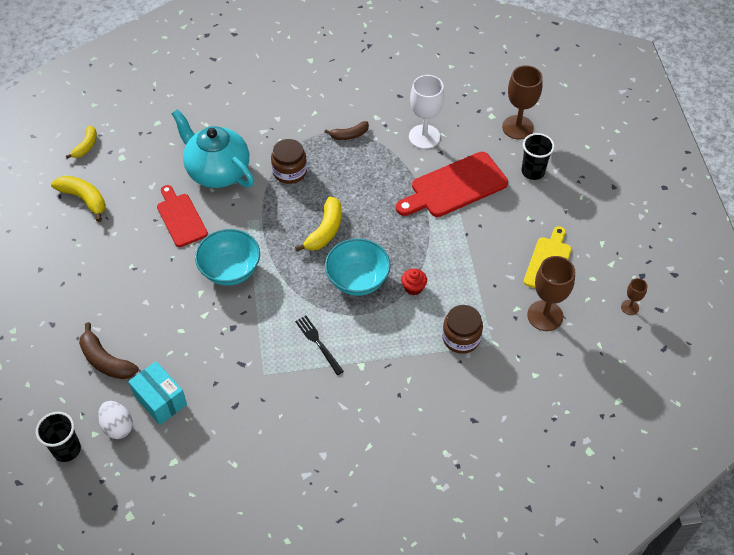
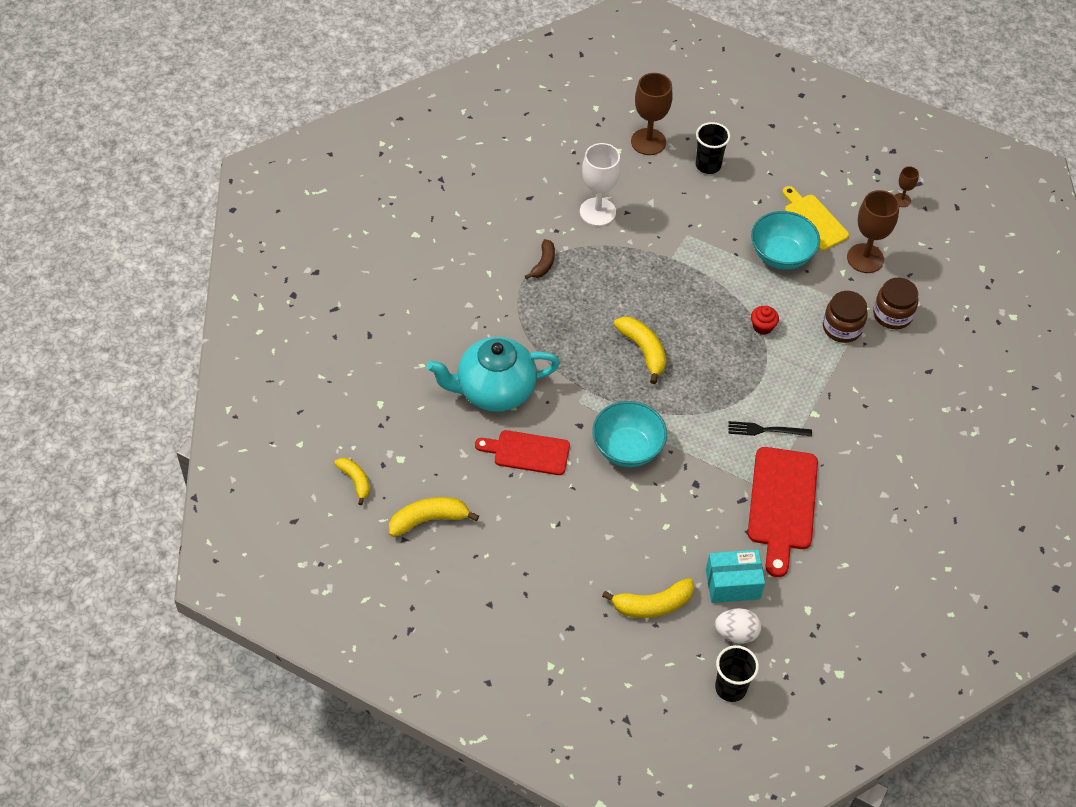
camera: 55 degrees left, 0 degrees up
brown banana [79,322,139,379] -> yellow banana [602,578,694,618]
brown jar [271,139,307,184] -> brown jar moved to [873,278,919,329]
turquoise bowl [325,238,391,296] -> turquoise bowl moved to [751,211,820,270]
red cutting board [396,152,508,217] -> red cutting board moved to [748,447,818,577]

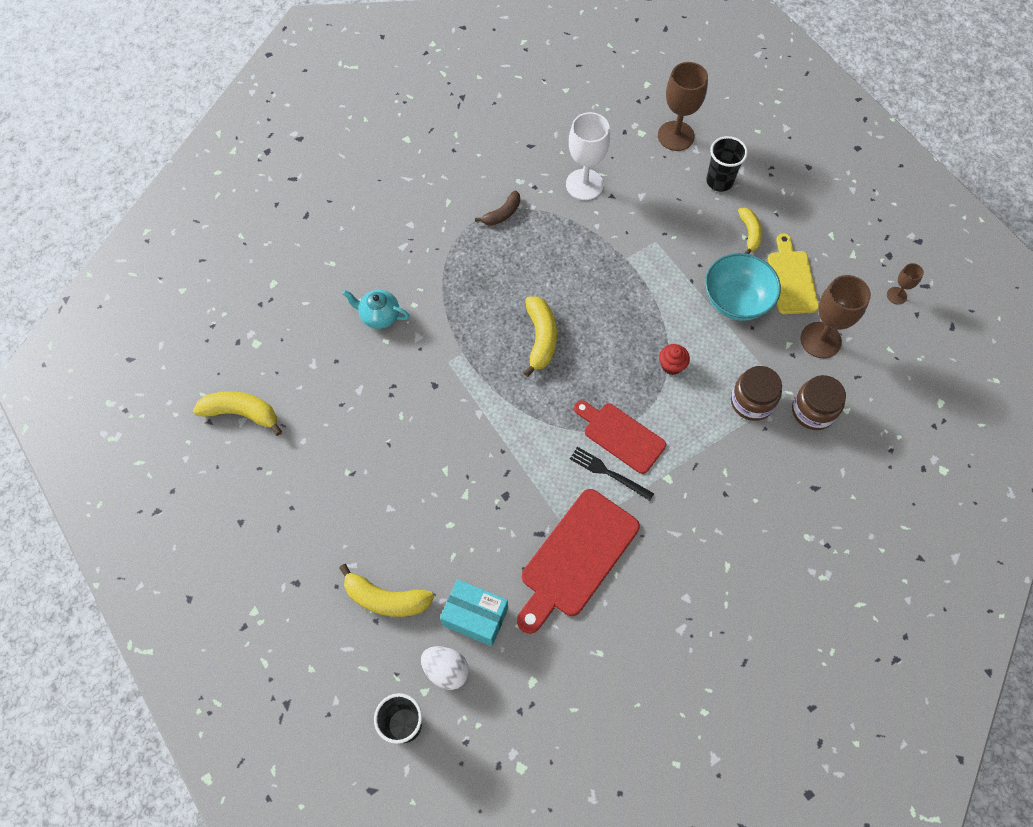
camera: 30 degrees right, 10 degrees up
yellow banana [334,458,370,505] -> yellow banana moved to [738,208,762,254]
turquoise teapot [426,337,560,412] -> turquoise teapot [342,290,410,329], size x0.50
red cutting board [475,430,570,475] -> red cutting board moved to [574,400,666,474]
turquoise bowl [592,401,667,467] -> none

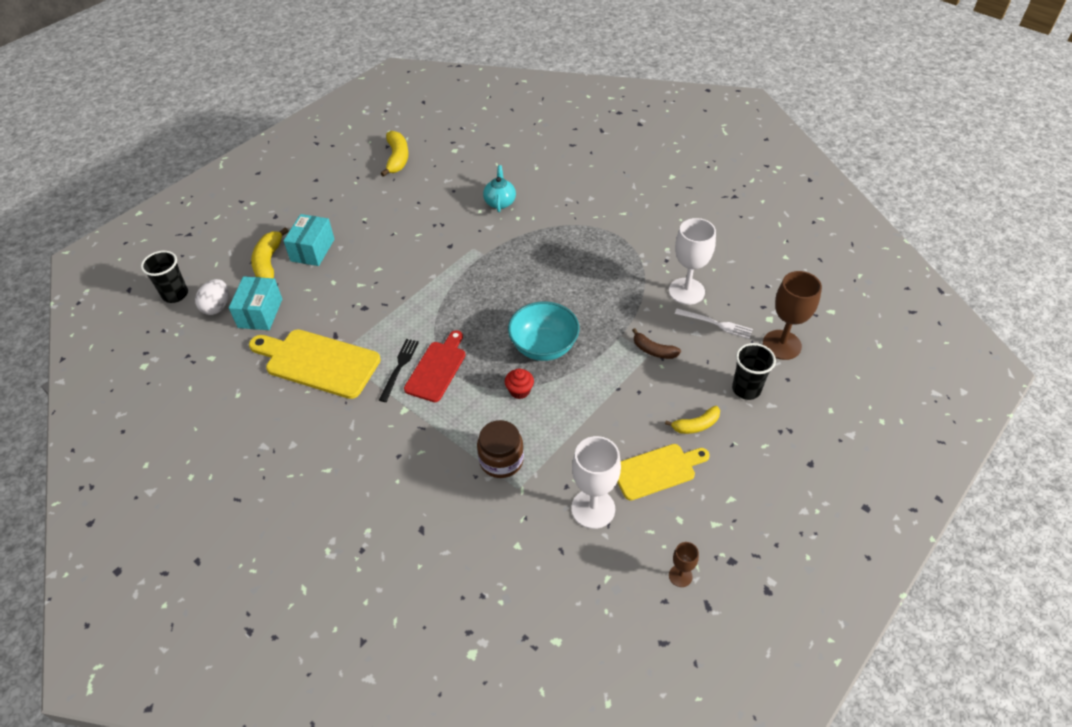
camera: 75 degrees right, 15 degrees down
brown banana [475,190,520,226] -> brown banana moved to [632,328,681,359]
red cutting board [517,489,640,634] -> yellow cutting board [249,329,381,399]
yellow banana [523,296,557,377] -> none
turquoise bowl [705,253,781,321] -> turquoise bowl moved to [508,302,580,361]
brown jar [792,375,846,430] -> none
brown goblet [800,275,871,358] -> white goblet [571,436,621,529]
none -> turquoise box [283,214,335,266]
none -> white fork [675,309,753,339]

